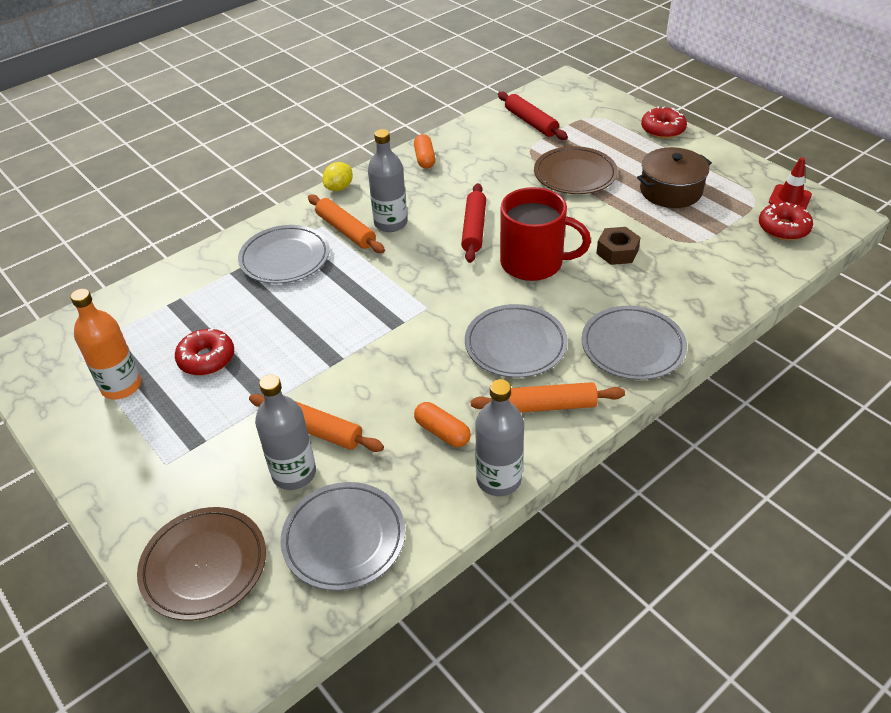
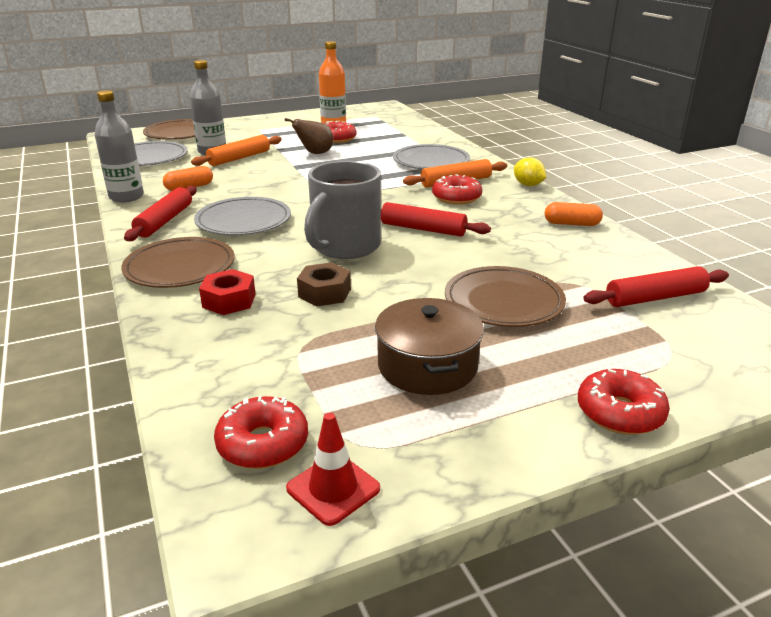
camera: 105 degrees right, 15 degrees down
grey bottle [368,129,407,232] -> red donut [432,174,482,205]
orange rolling pin [471,382,625,413] -> red rolling pin [124,185,197,241]
red mug [500,187,591,281] -> grey mug [304,161,381,259]
grey plate [581,306,687,380] -> brown plate [121,237,235,288]
none -> red nut [199,269,256,315]
none -> brown pear [285,118,333,154]

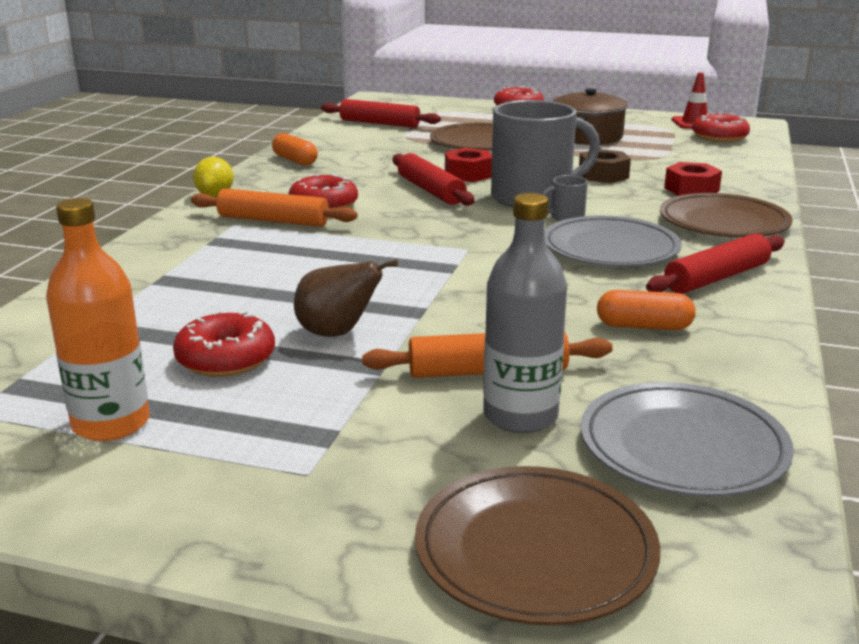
camera: 140 degrees left, 5 degrees down
grey bottle [95,90,144,202] -> none
grey plate [393,144,470,169] -> none
none -> red nut [445,148,492,182]
none -> grey mug [542,175,588,221]

